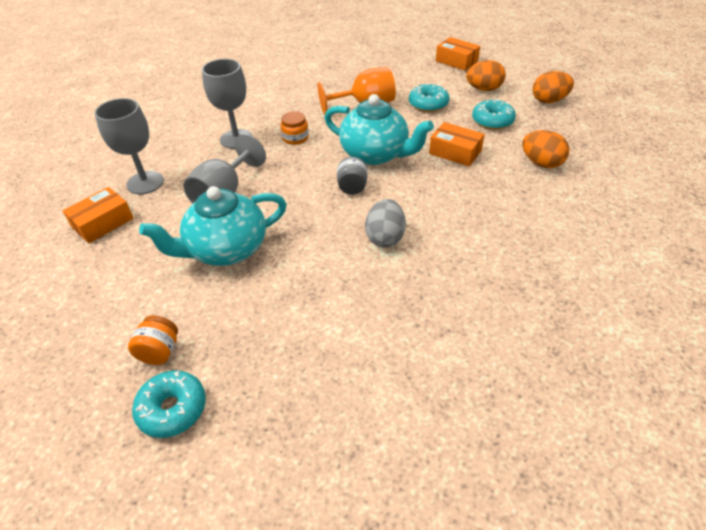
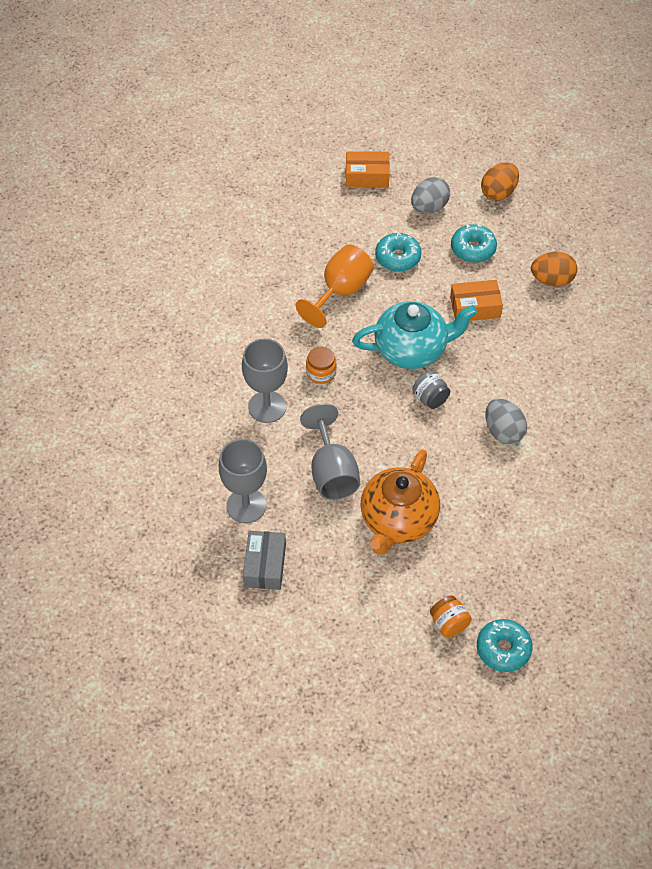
camera: 40 degrees left, 10 degrees up
orange box [63,187,134,243] -> grey box [243,531,286,590]
turquoise teapot [139,186,287,266] -> orange teapot [360,449,440,555]
orange egg [466,60,506,91] -> grey egg [411,177,450,213]

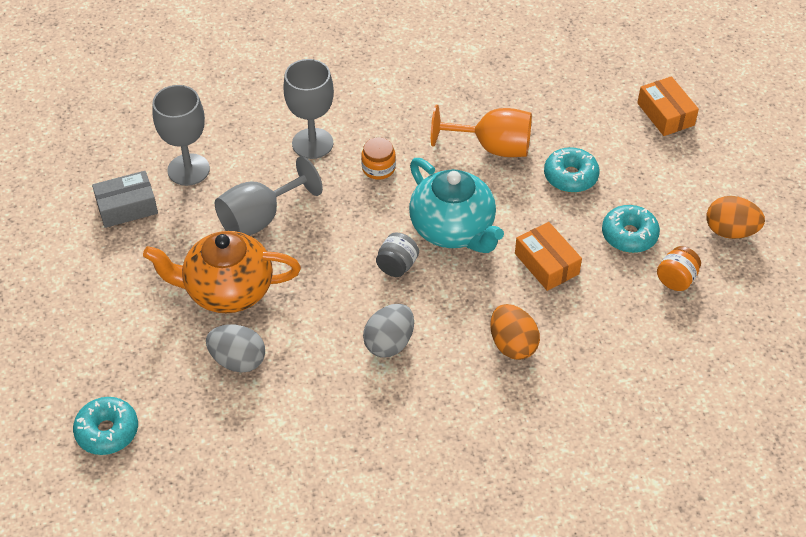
camera: 65 degrees right, 5 degrees down
grey egg [411,177,450,213] -> grey egg moved to [206,325,265,373]
orange jar [430,595,472,638] -> orange jar moved to [657,246,701,291]
orange egg [531,251,577,287] -> orange egg moved to [490,304,540,360]

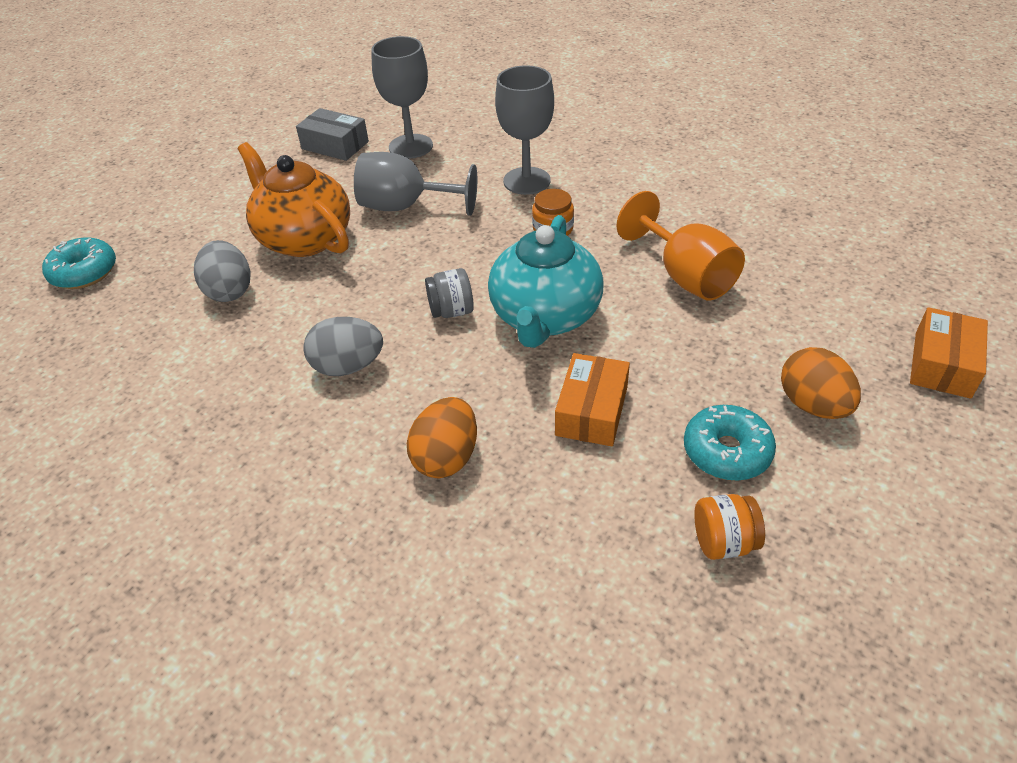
camera: 50 degrees right, 5 degrees down
turquoise donut [544,147,600,193] -> none
orange egg [707,196,765,239] -> orange egg moved to [781,347,861,419]

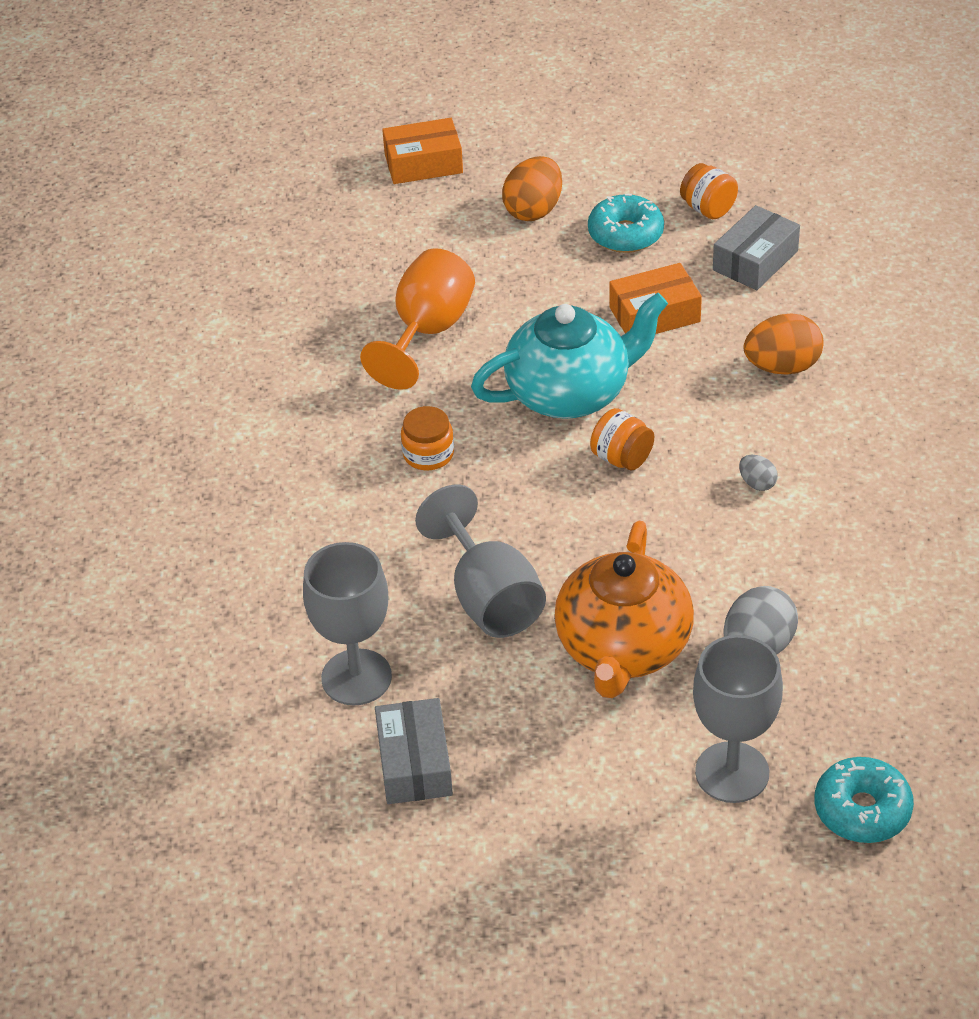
camera: 125 degrees left, 0 degrees up
grey egg [303,317,383,376] -> grey egg [739,455,778,491], size x0.51
grey jar [425,268,474,318] -> orange jar [590,408,654,471]
grey goblet [495,65,554,195] -> grey goblet moved to [693,635,783,803]
none -> grey box [713,205,800,290]

